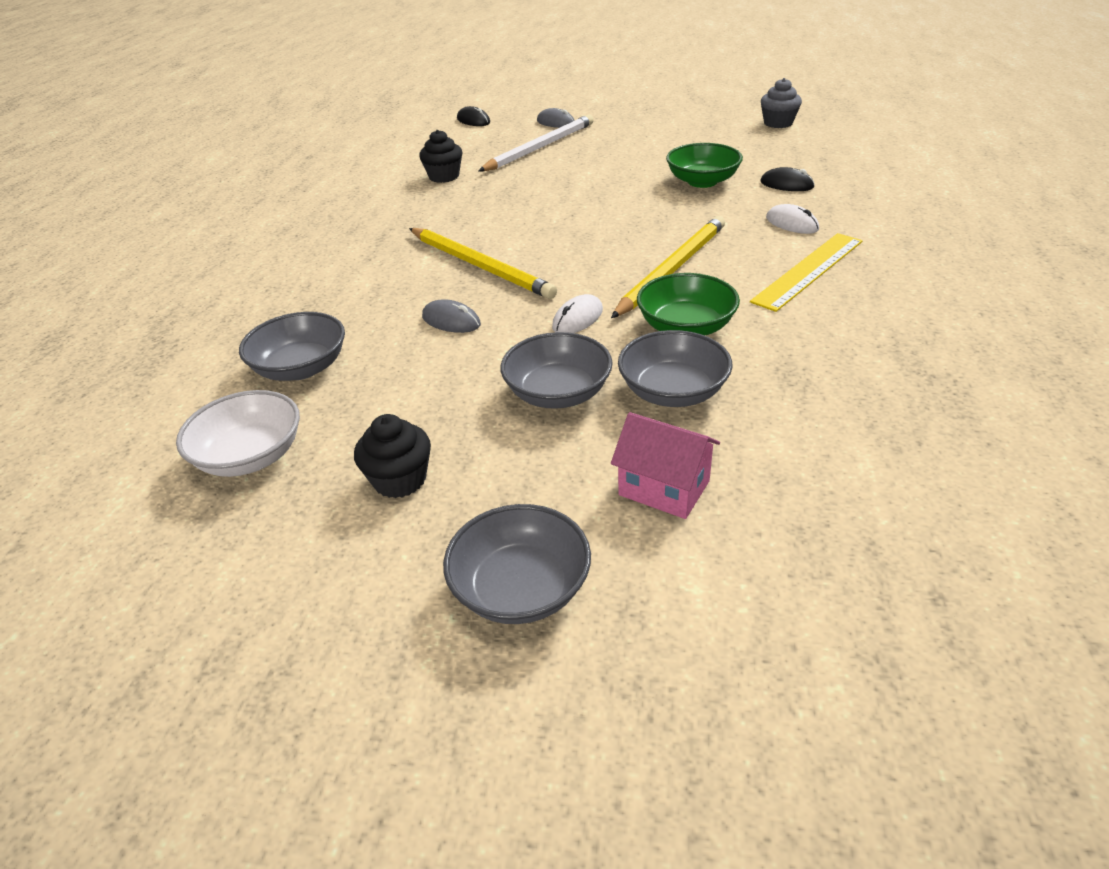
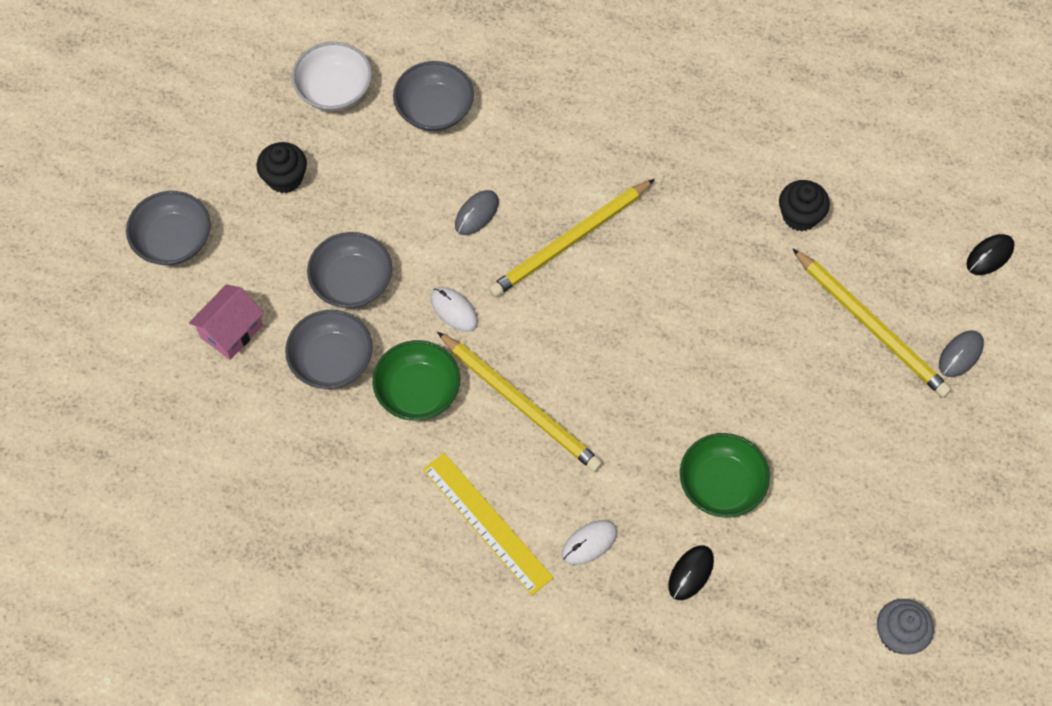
camera: 95 degrees right, 25 degrees up
white pencil [479,114,594,171] -> yellow pencil [792,248,951,398]

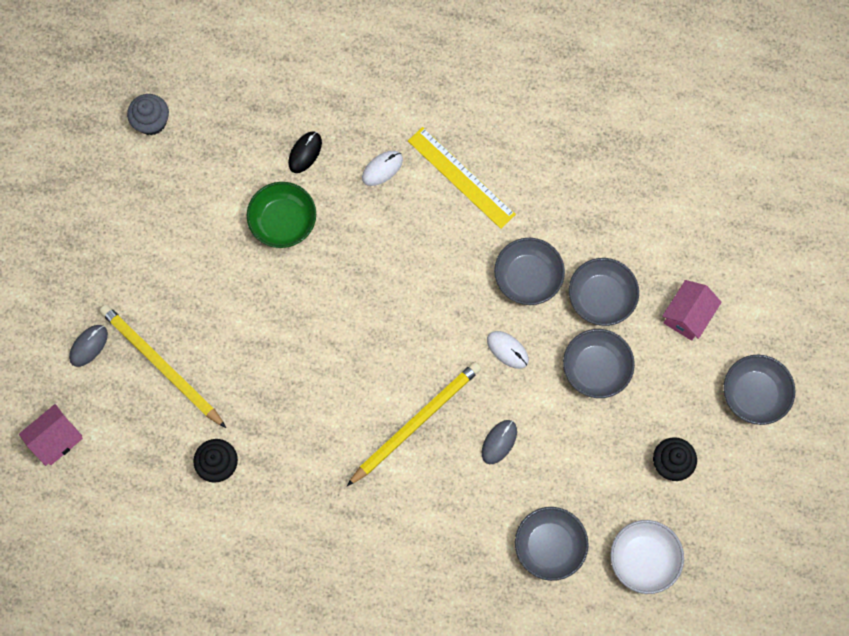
camera: 175 degrees right, 10 degrees up
green bowl [373,340,460,421] -> grey bowl [494,238,565,305]
yellow pencil [437,332,603,472] -> none
black mouse [966,234,1014,275] -> pink house [19,404,83,466]

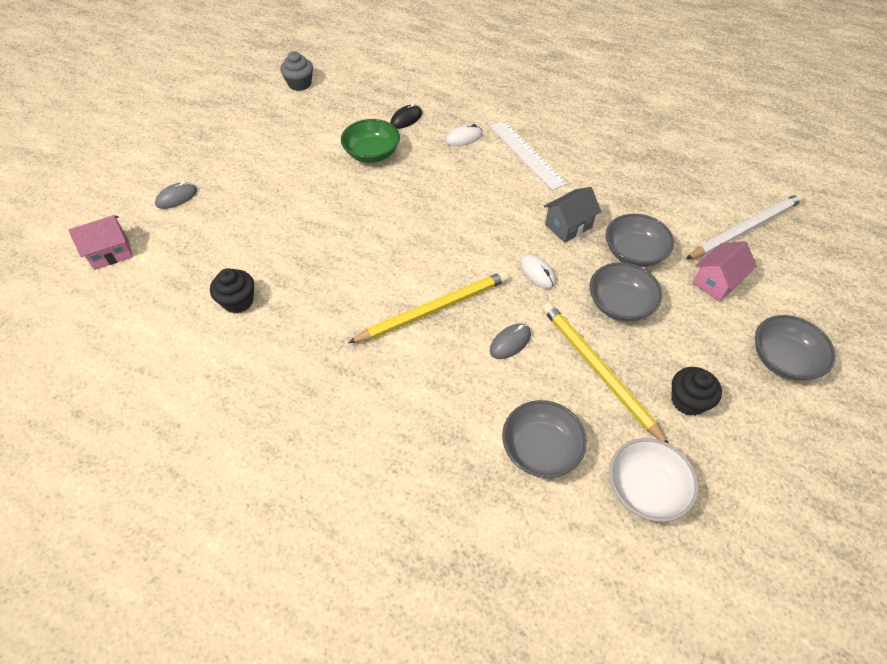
camera: 15 degrees right, 20 degrees down
yellow pencil [99,304,226,428] -> yellow pencil moved to [542,303,668,443]
yellow ruler [408,127,516,229] -> white ruler [490,120,568,190]
grey bowl [494,238,565,305] -> grey house [544,187,601,243]
none -> white pencil [686,193,804,259]

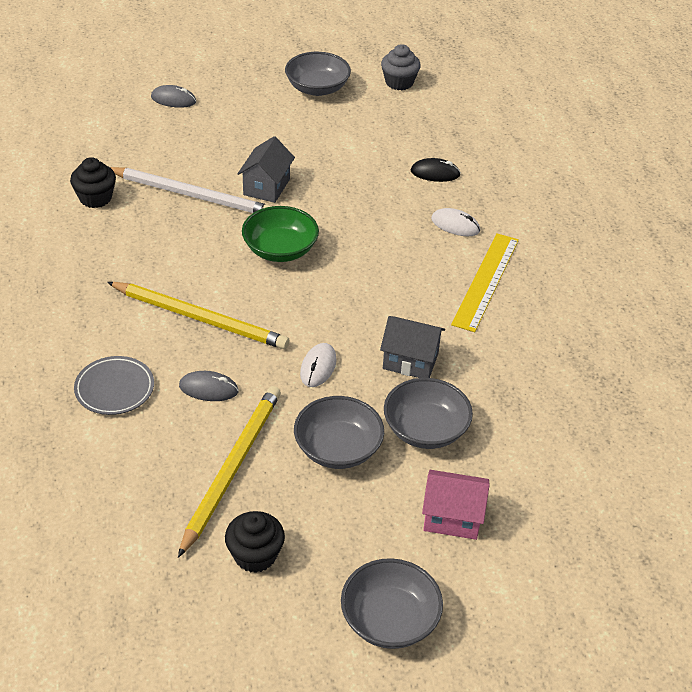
camera: 50 degrees right, 10 degrees down
pink house [68,215,133,270] -> none
green bowl [341,119,400,163] -> green bowl moved to [242,206,319,262]
white ruler [490,120,568,190] -> yellow ruler [451,233,519,332]
grey bowl [502,400,587,478] -> grey bowl moved to [285,52,351,96]
white bowl [609,438,699,522] -> none
white pencil [686,193,804,259] -> white pencil moved to [110,167,272,213]
none -> grey plate [74,356,154,415]
none -> grey house [238,136,295,203]

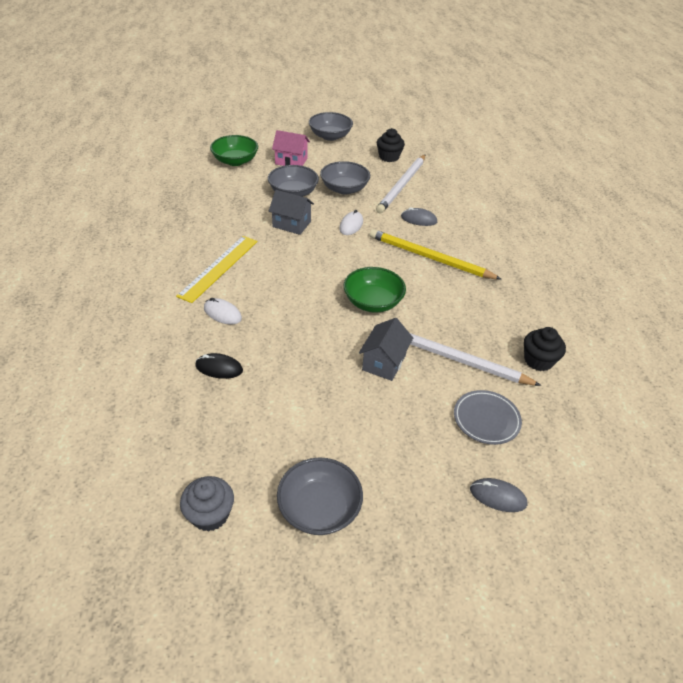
camera: 175 degrees left, 0 degrees up
grey plate [74,356,154,415] -> grey plate moved to [454,390,522,445]
yellow pencil [178,386,281,558] -> white pencil [376,155,425,214]
none -> green bowl [210,135,258,166]

